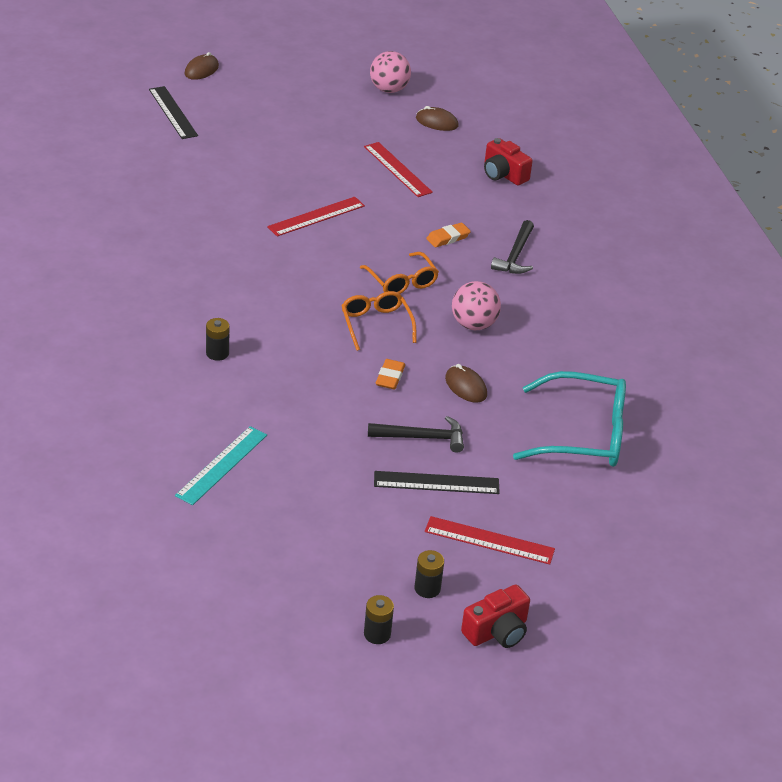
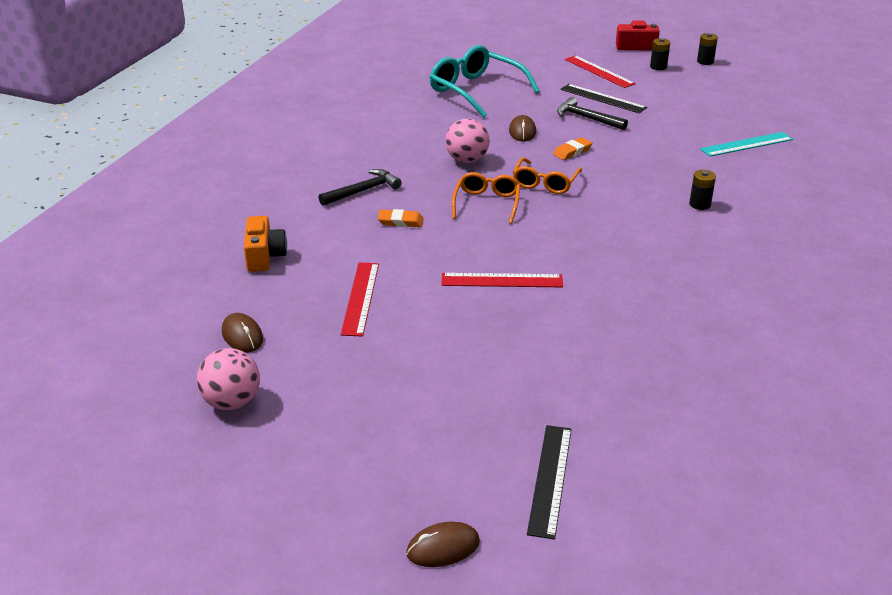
camera: 140 degrees left, 5 degrees down
red camera [484,138,533,185] -> orange camera [244,216,287,272]

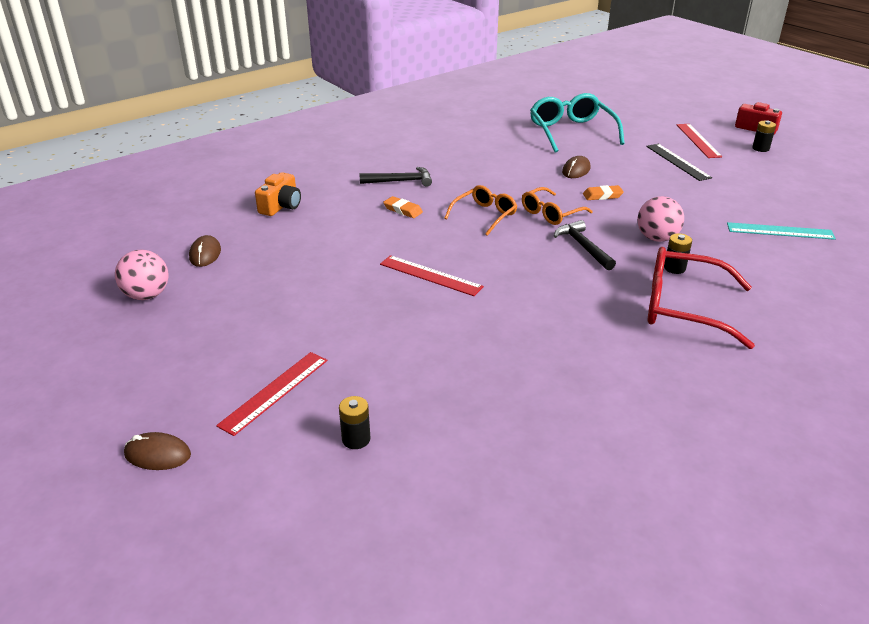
camera: 30 degrees right, 0 degrees up
red ruler [341,262,379,337] -> red ruler moved to [216,352,327,436]
pink ball [445,118,490,163] -> pink ball moved to [638,196,684,242]
black ruler [527,425,572,539] -> none
black hammer [557,97,628,130] -> black hammer moved to [554,220,616,270]
black battery [697,33,718,65] -> black battery moved to [339,396,370,449]
none -> red glasses [648,247,755,349]

